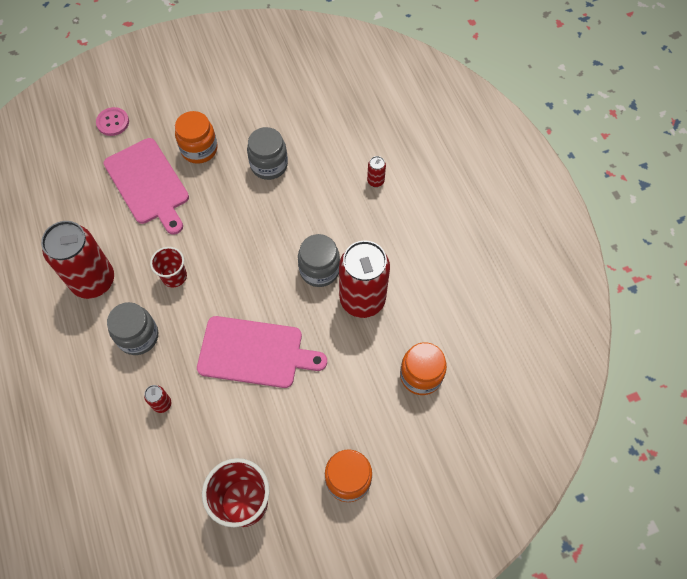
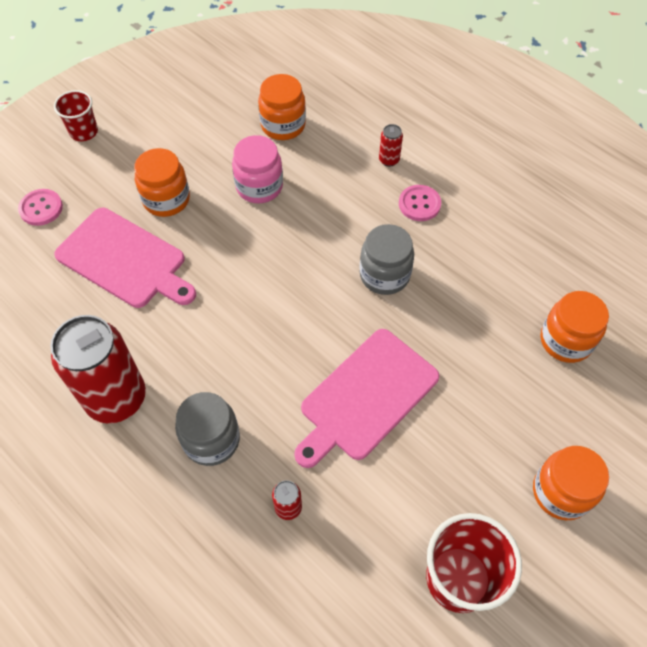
camera: 25 degrees left, 5 degrees down
red cup [150,247,187,288] -> red cup moved to [54,90,98,141]
pink cutting board [197,316,327,388] -> pink cutting board turned 150 degrees clockwise [294,329,439,468]
grey jar [247,127,288,180] -> pink jar [232,135,283,203]
red can [339,240,390,318] -> none
none -> orange jar [258,74,306,140]
none -> pink button [399,185,441,221]

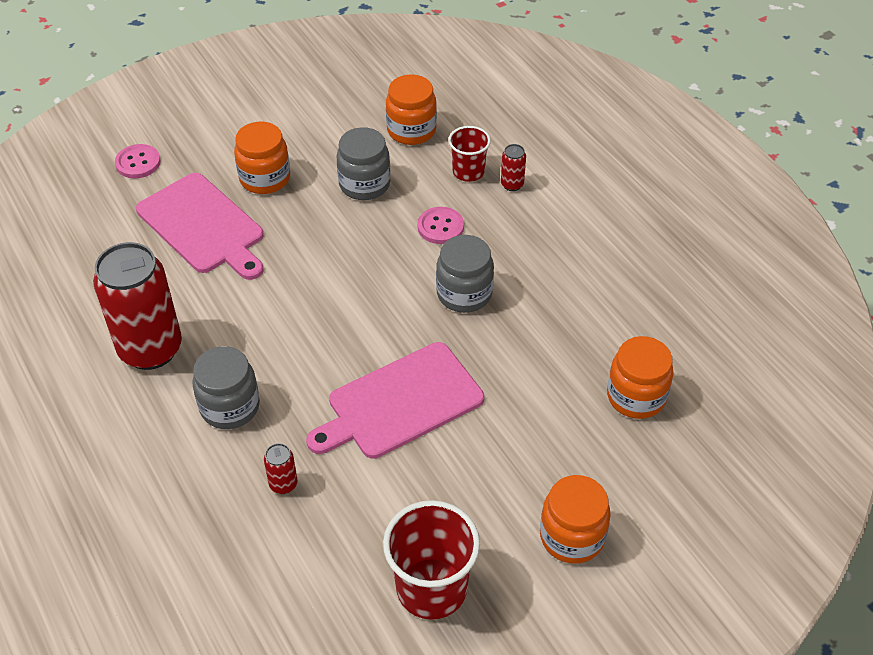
camera: 15 degrees right, 10 degrees down
red cup [54,90,98,141] -> red cup moved to [448,126,491,182]
pink jar [232,135,283,203] -> grey jar [336,127,391,200]
pink button [399,185,441,221] -> pink button moved to [418,207,464,244]

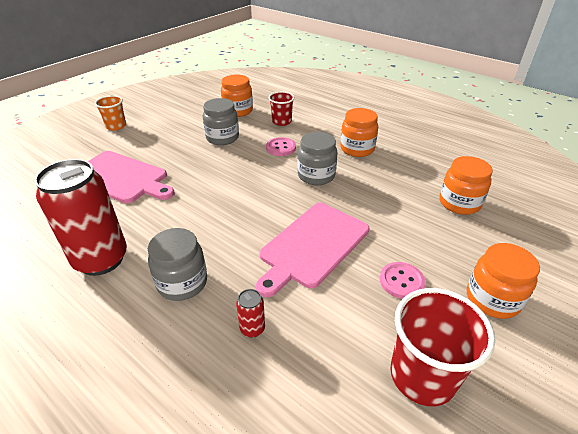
camera: 20 degrees left, 10 degrees down
pink button [115,144,161,178] -> pink button moved to [380,262,426,299]
orange jar [234,122,290,194] -> orange jar moved to [340,108,378,157]
red can [501,144,526,191] -> none
none -> orange cup [95,96,126,130]

